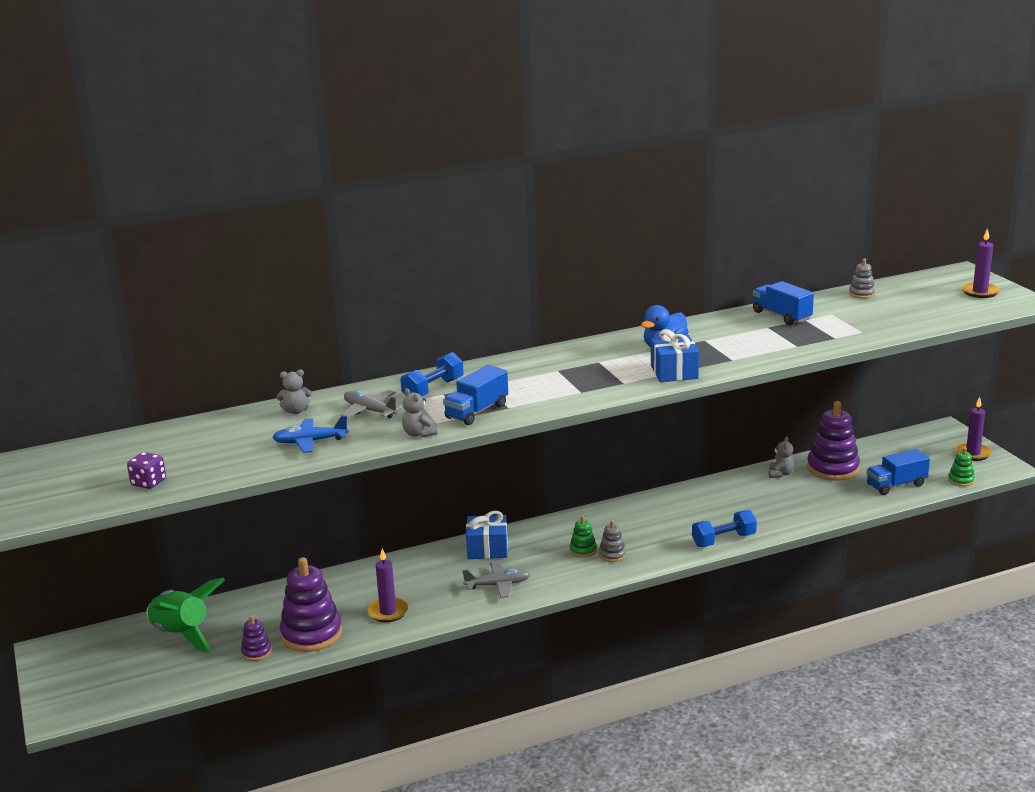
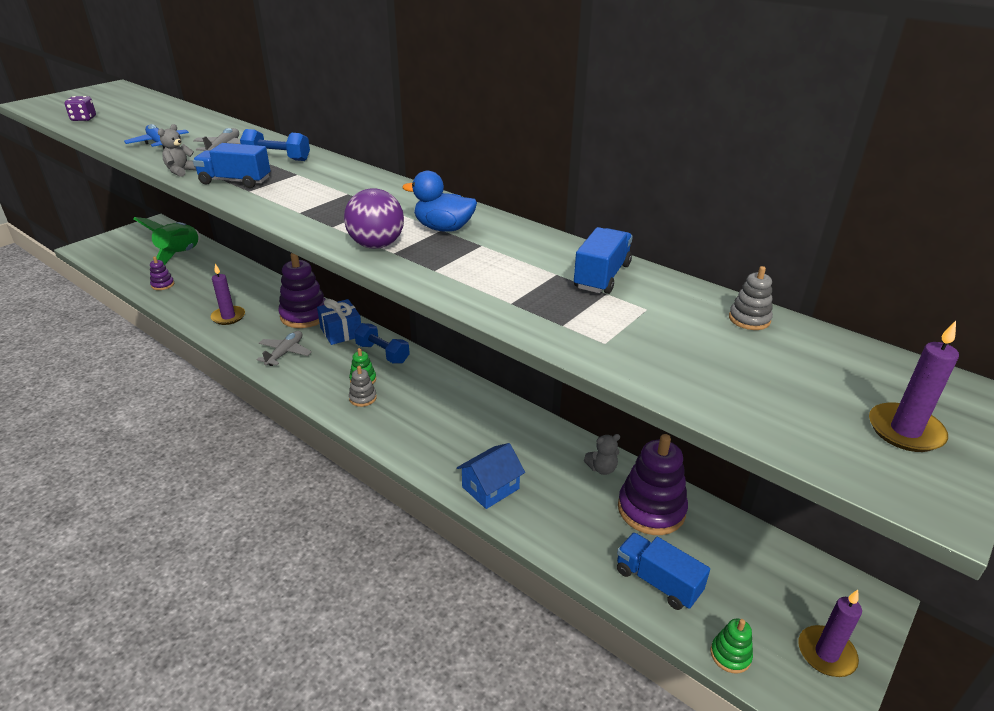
camera: 60 degrees right, 10 degrees up
grey teddy bear [277,369,312,414] -> none
purple stacking toy [280,557,342,652] -> purple stacking toy moved to [279,253,326,328]
grey plane [462,561,530,598] -> grey plane turned 120 degrees counterclockwise [257,331,312,366]
blue gift [651,329,699,382] -> purple ball [344,188,404,249]
blue dumbbell [692,510,757,547] -> blue dumbbell moved to [354,323,410,364]
none -> blue house [457,443,525,509]

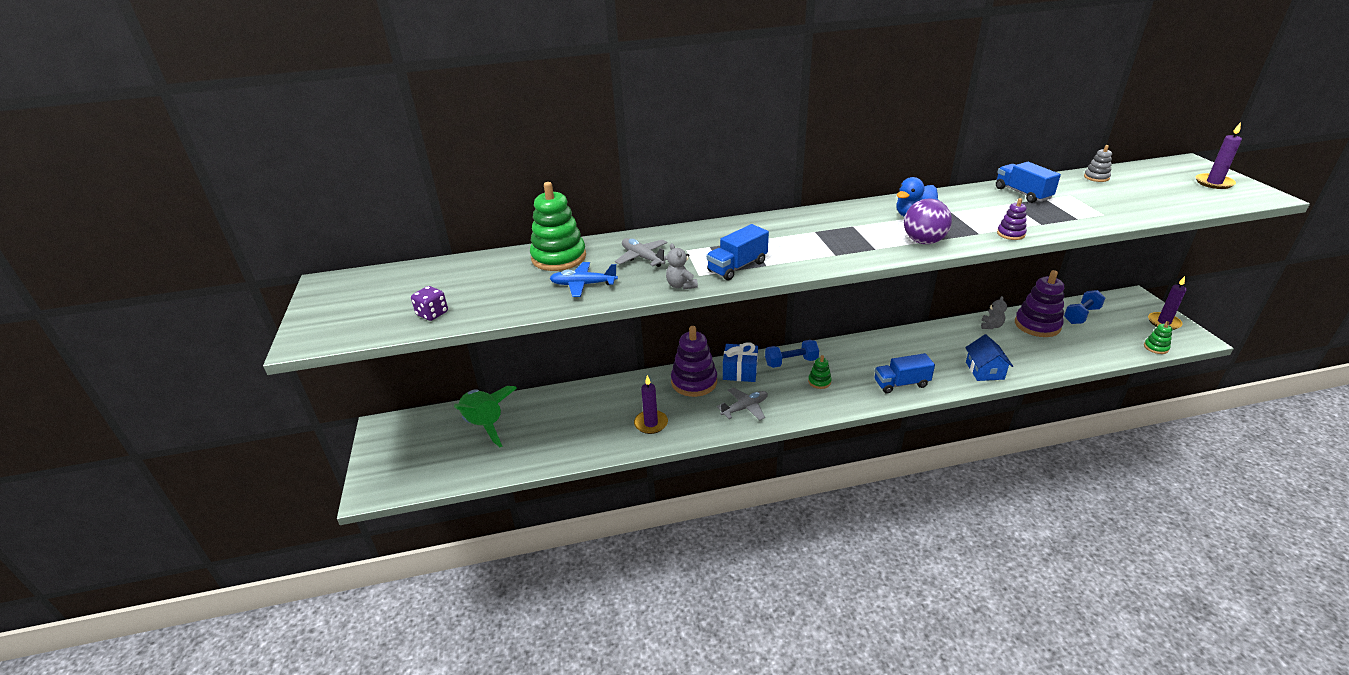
camera: 50 degrees left, 0 degrees up
purple stacking toy [150,257,174,290] -> purple stacking toy moved to [997,198,1027,240]
blue dumbbell [240,129,310,161] -> blue dumbbell moved to [1064,290,1105,324]
grey plane [257,331,312,366] -> grey plane turned 90 degrees clockwise [717,388,768,421]
grey stacking toy [349,366,377,407] -> none
blue truck [617,532,710,610] -> blue truck moved to [875,353,935,394]
none -> green stacking toy [530,182,586,271]

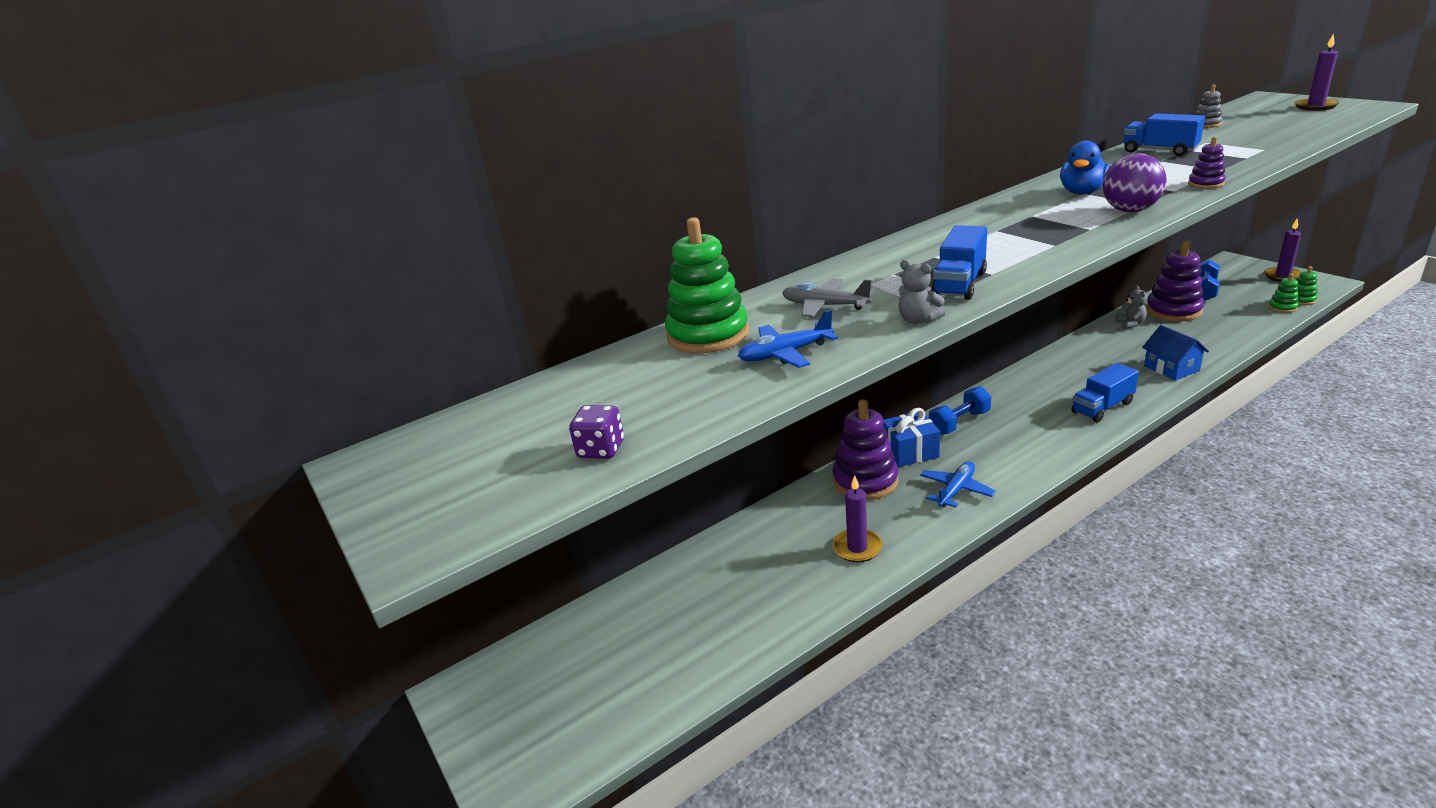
camera: 20 degrees left, 5 degrees down
green rocket [454,386,517,447] -> none
grey plane [717,388,768,421] -> blue plane [920,461,996,508]
green stacking toy [808,355,832,389] -> green stacking toy moved to [1269,274,1299,313]

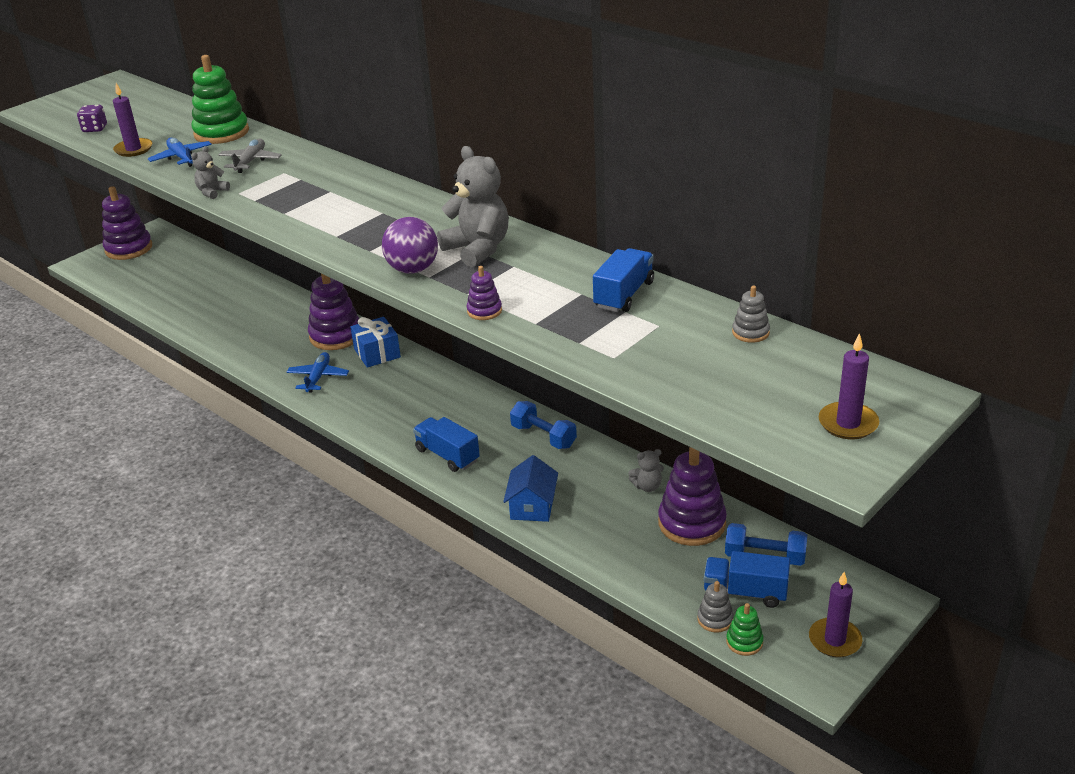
camera: 75 degrees right, 5 degrees up
purple candle [833,475,883,563] -> purple candle moved to [113,83,152,157]
blue plane [920,461,996,508] -> blue plane turned 105 degrees counterclockwise [287,352,349,393]
blue dumbbell [929,386,991,435] -> blue dumbbell moved to [510,401,577,449]
blue truck [931,225,987,300] -> blue truck moved to [704,551,790,608]
blue duck [1060,141,1110,194] -> grey teddy bear [437,146,509,267]
blue house [1142,325,1209,381] -> blue house turned 45 degrees counterclockwise [503,455,558,522]
green stacking toy [1269,274,1299,313] -> grey stacking toy [697,581,734,632]
none -> purple stacking toy [102,186,152,260]

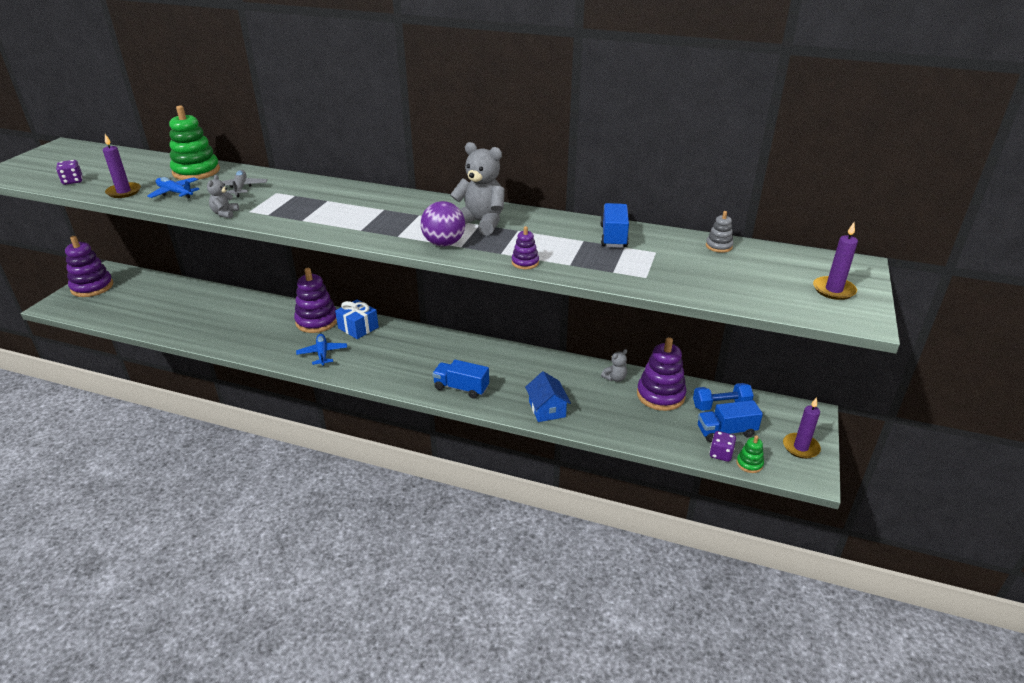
camera: 25 degrees left, 0 degrees up
blue dumbbell [510,401,577,449] -> none
grey stacking toy [697,581,734,632] -> purple dice [709,431,736,462]

